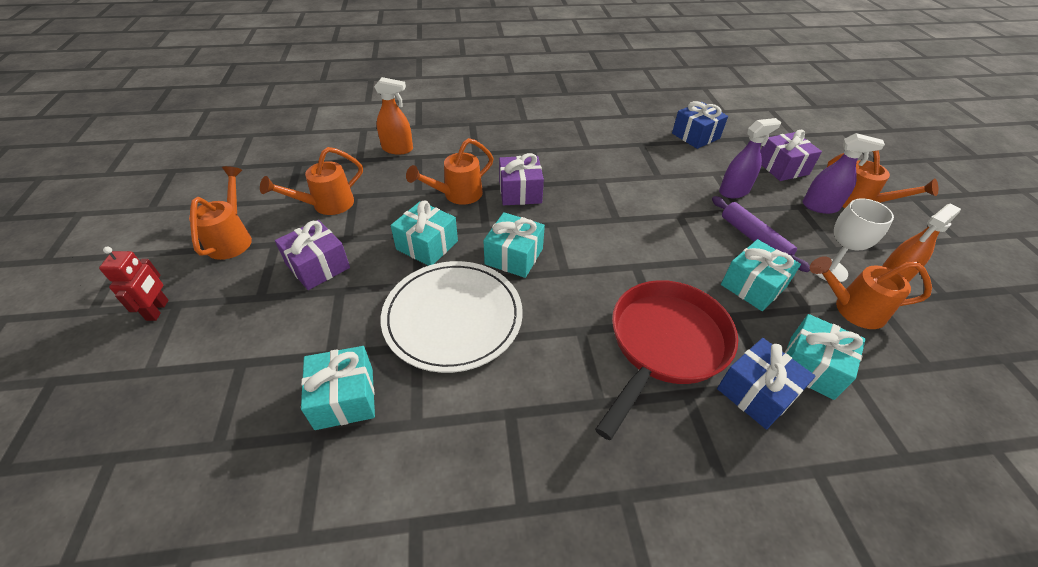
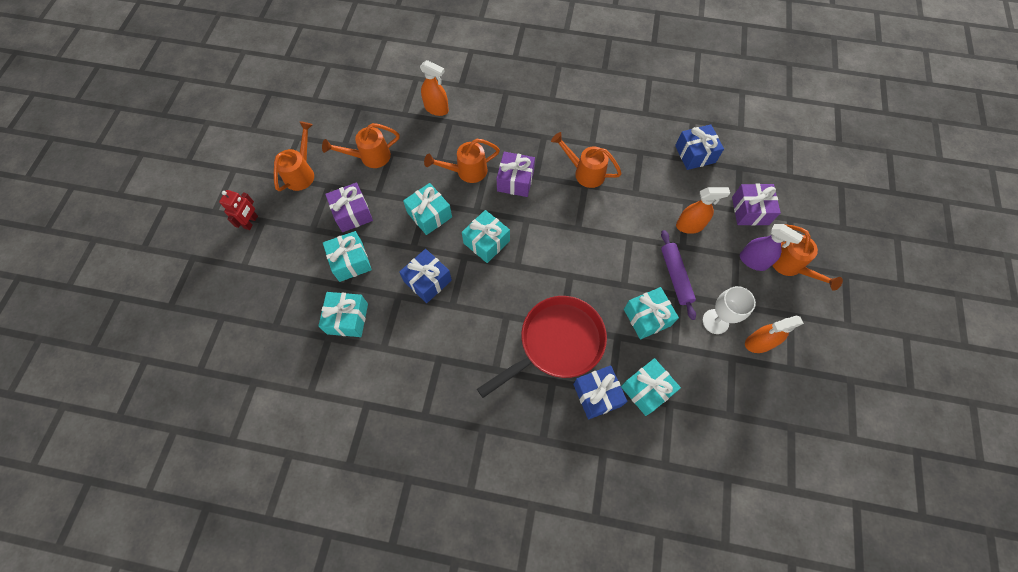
camera: 20 degrees right, 20 degrees up
white plate [381,261,523,373] -> blue gift [399,249,452,303]
purple spray bottle [719,118,781,198] -> orange spray bottle [676,187,730,234]
orange watering can [810,256,932,329] -> orange watering can moved to [551,132,622,188]
none -> turquoise gift [323,231,372,282]

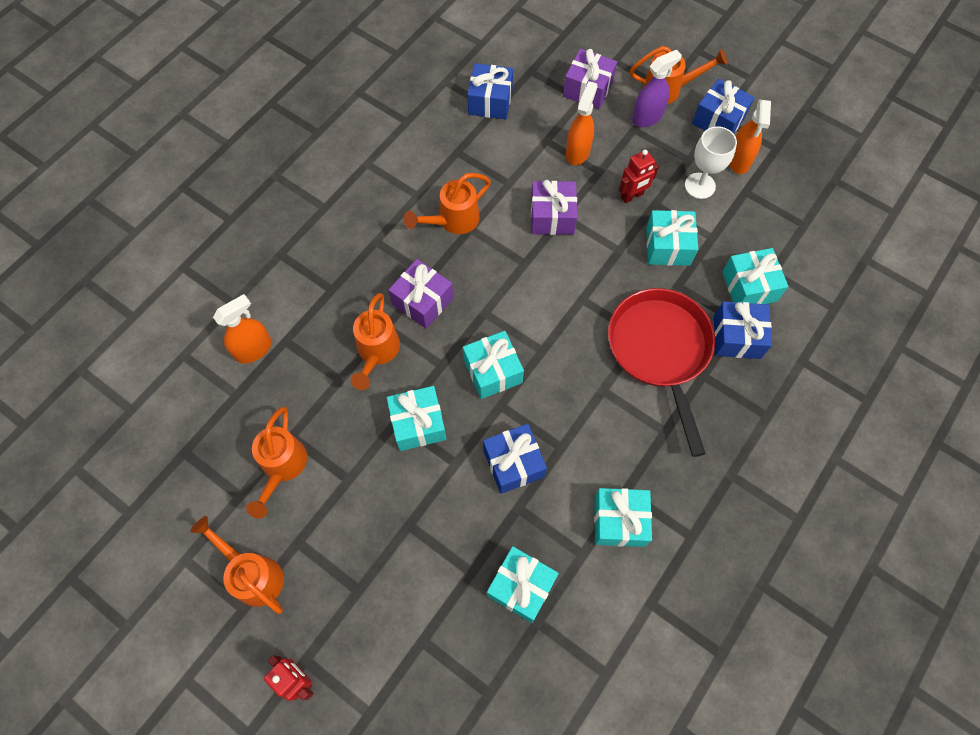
camera: 65 degrees left, 0 degrees up
turquoise gift [323,231,372,282] -> turquoise gift moved to [594,488,652,547]
purple gift [325,182,373,232] -> purple gift moved to [531,180,577,235]
purple rolling pin [661,230,696,320] -> red robot [619,149,659,203]
none -> blue gift [692,79,755,134]

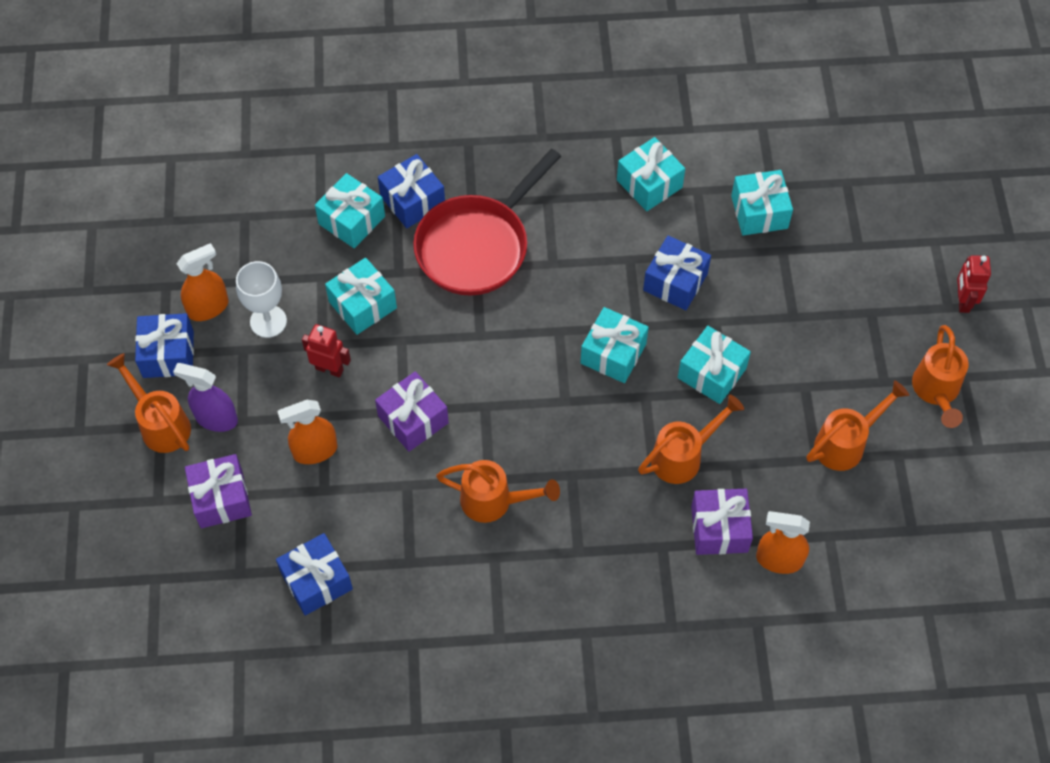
camera: 130 degrees left, 5 degrees down
purple gift [389,259,453,329] -> purple gift moved to [691,489,753,555]

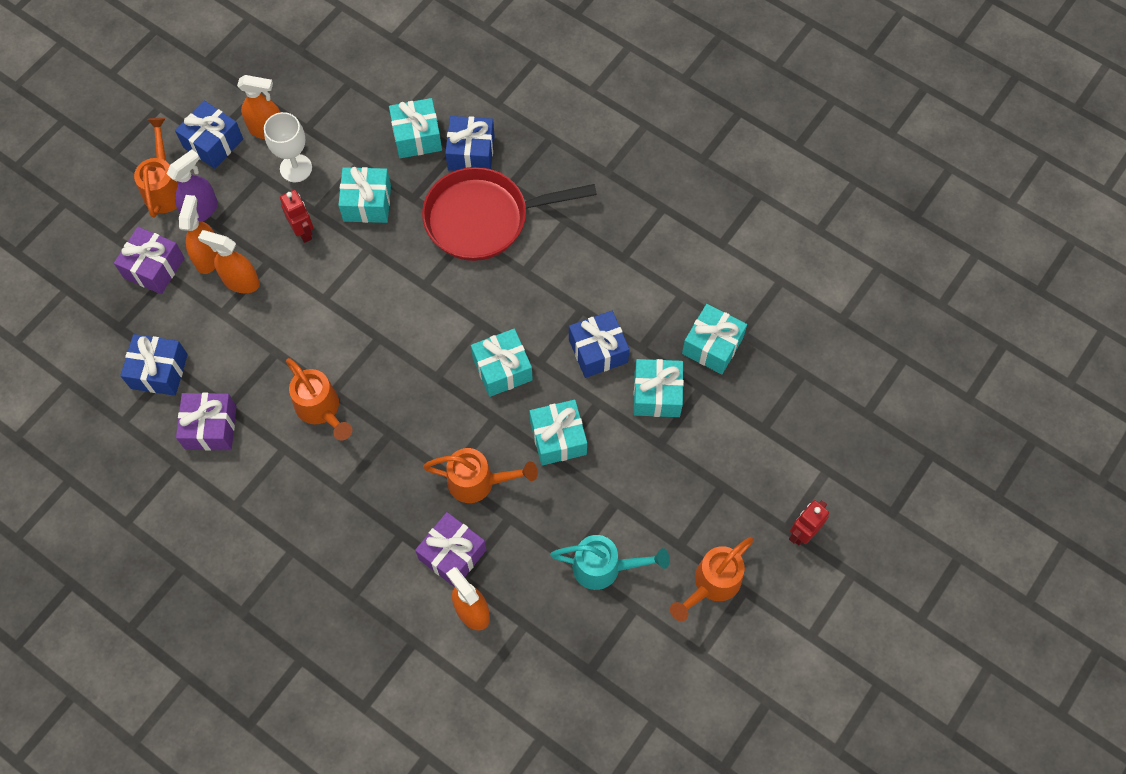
camera: 40 degrees right, 5 degrees up
purple spray bottle [173,363,238,432] -> purple spray bottle turned 75 degrees clockwise [167,149,218,222]
purple gift [375,371,449,452] -> purple gift moved to [176,393,236,451]
turquoise gift [617,137,685,211] -> turquoise gift moved to [634,359,684,417]
orange watering can [806,380,909,471] -> turquoise watering can [550,535,670,590]
none -> orange spray bottle [179,195,218,274]

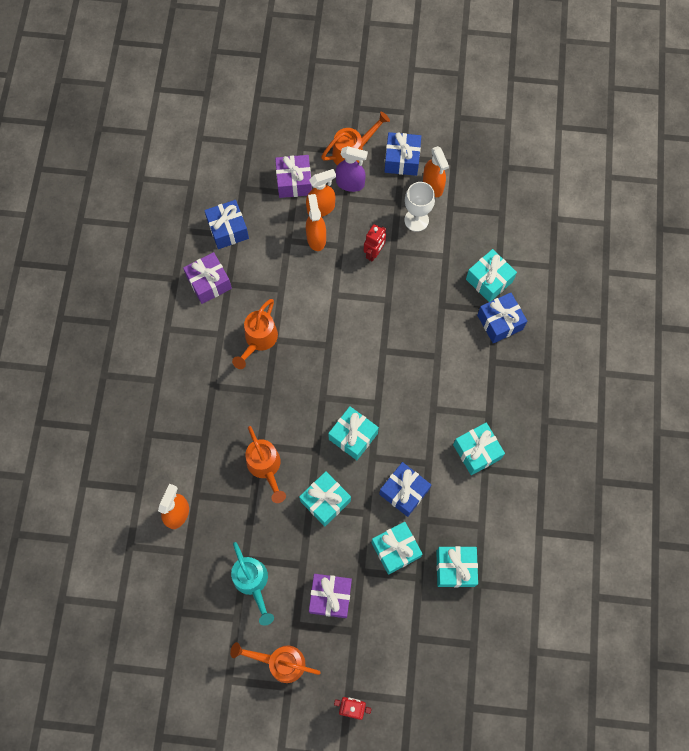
camera: 60 degrees right, 5 degrees up
turquoise gift [338,167,391,223] -> turquoise gift moved to [453,423,505,475]
purple gift [415,512,486,587] -> purple gift moved to [309,574,352,618]
red pan [422,167,597,261] -> none

